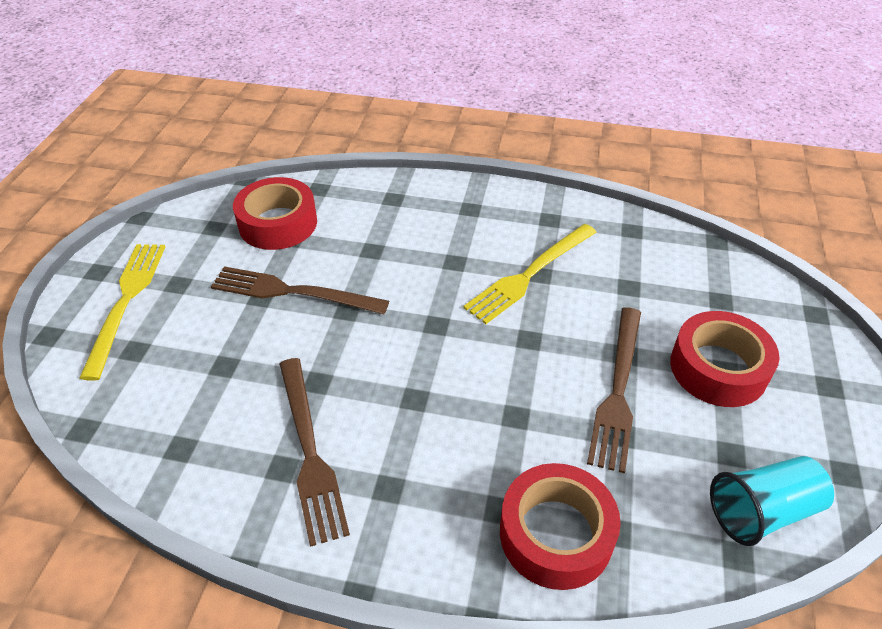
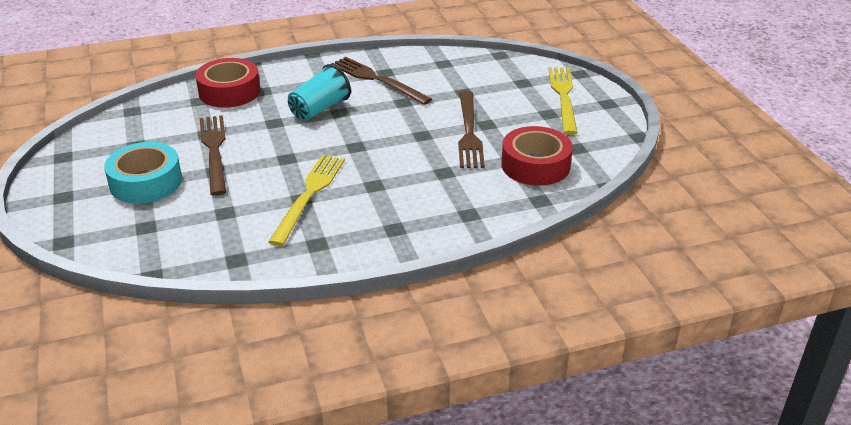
camera: 150 degrees right, 10 degrees down
yellow fork [79,244,165,381] -> yellow fork turned 150 degrees counterclockwise [548,67,577,135]
brown fork [211,266,389,314] -> brown fork turned 105 degrees clockwise [458,91,485,168]
red tape [670,311,780,407] -> turquoise tape [104,142,182,204]
turquoise cup [710,456,834,546] -> turquoise cup moved to [288,64,351,121]

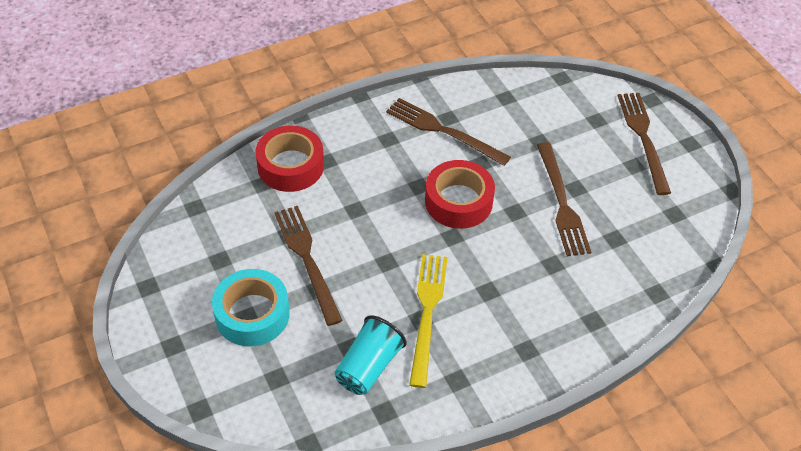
camera: 10 degrees left, 15 degrees up
turquoise cup [288,64,351,121] -> turquoise cup moved to [334,315,407,395]
red tape [501,126,573,186] -> red tape moved to [425,160,495,229]
yellow fork [548,67,577,135] -> brown fork [618,93,671,195]

